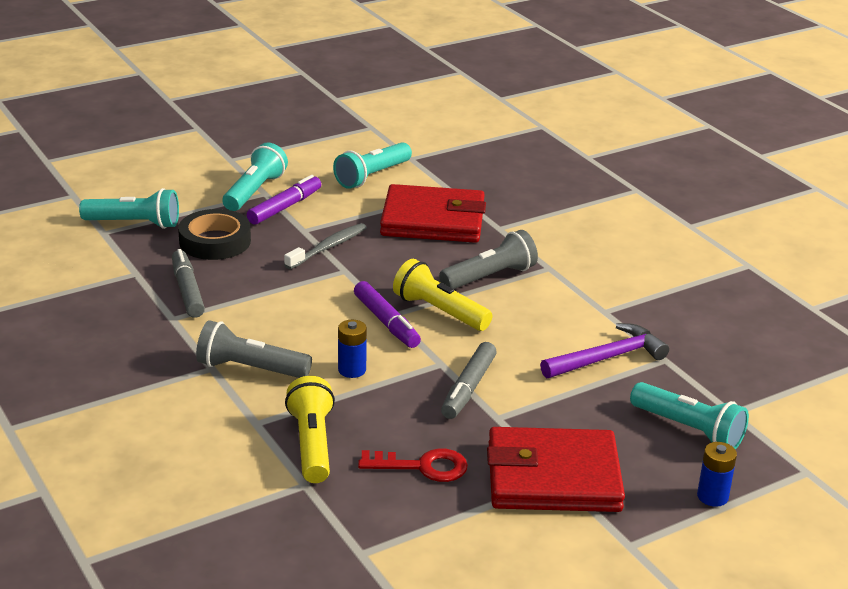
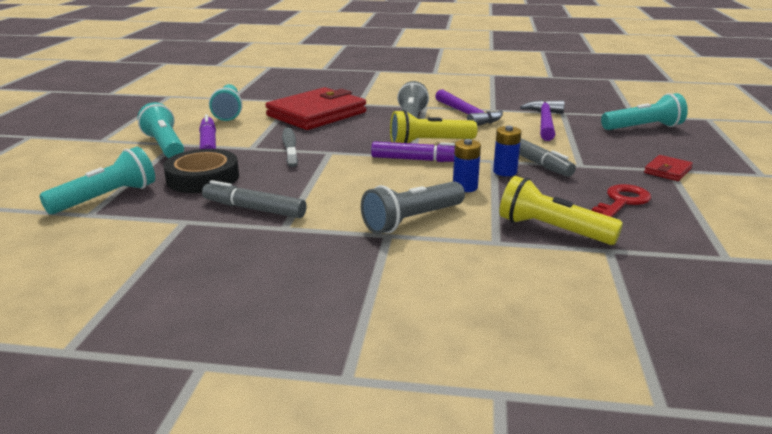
camera: 50 degrees left, 5 degrees down
red wallet [487,427,625,512] -> red wallet [644,155,693,181], size x0.42
blue battery [697,442,737,507] -> blue battery moved to [493,126,521,176]
none -> purple hammer [435,89,503,126]

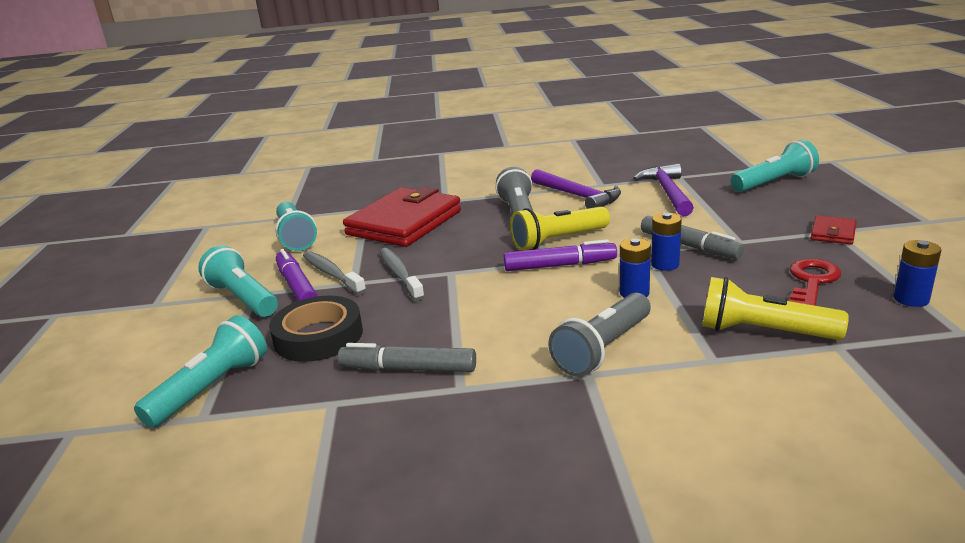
camera: 10 degrees left, 0 degrees up
none -> grey toothbrush [303,251,366,295]
none -> blue battery [894,240,941,307]

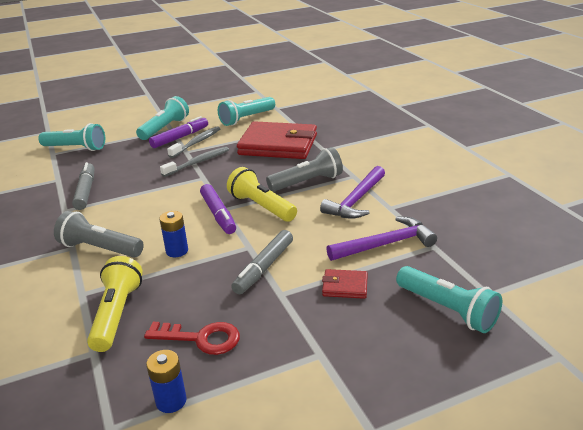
camera: 70 degrees right, 5 degrees up
black tape [269,296,363,362] -> none
blue battery [651,213,682,271] -> none
red wallet [811,215,857,244] -> red wallet moved to [322,269,368,299]

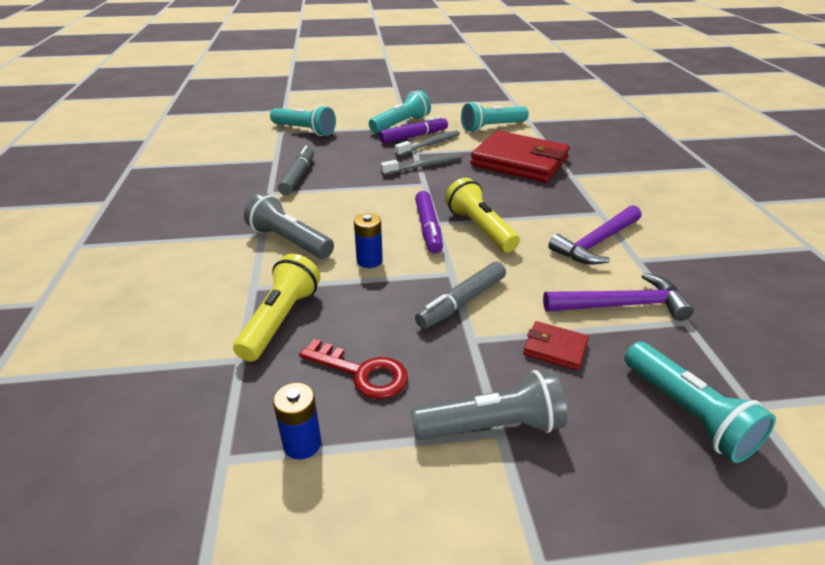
camera: 15 degrees right, 5 degrees up
grey flashlight [266,147,343,192] -> grey flashlight moved to [411,370,567,440]

